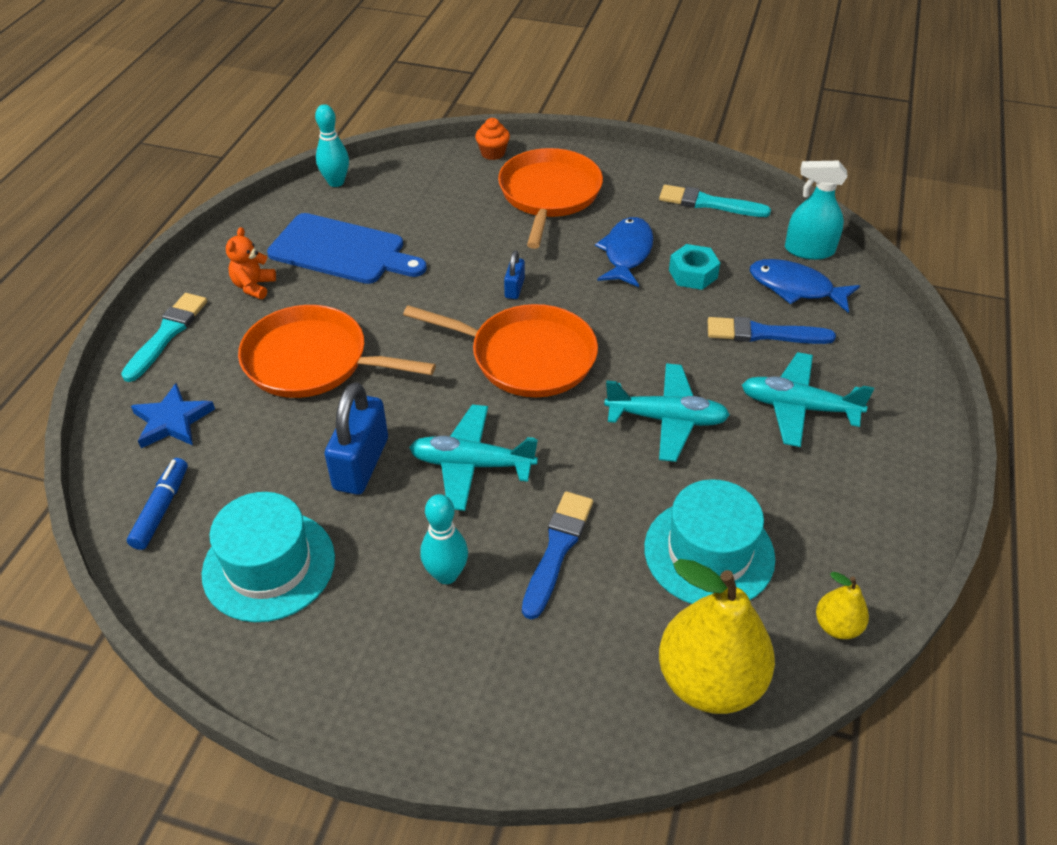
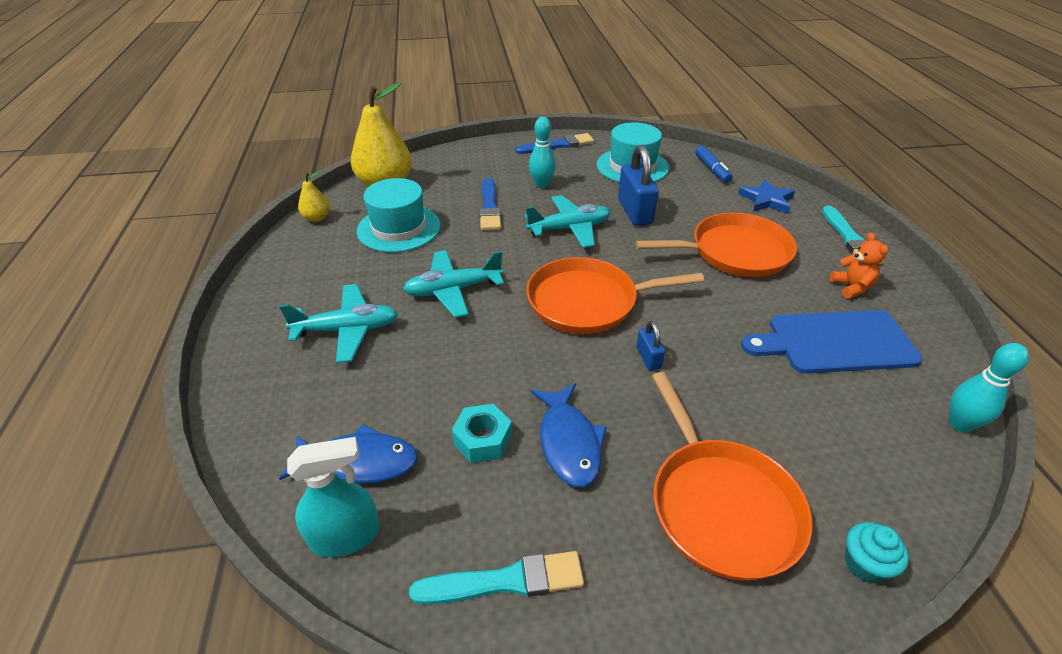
camera: 155 degrees right, 5 degrees down
orange cupcake [475,118,510,160] -> turquoise cupcake [845,522,909,583]
blue brush [708,317,836,344] -> blue brush moved to [515,133,594,154]

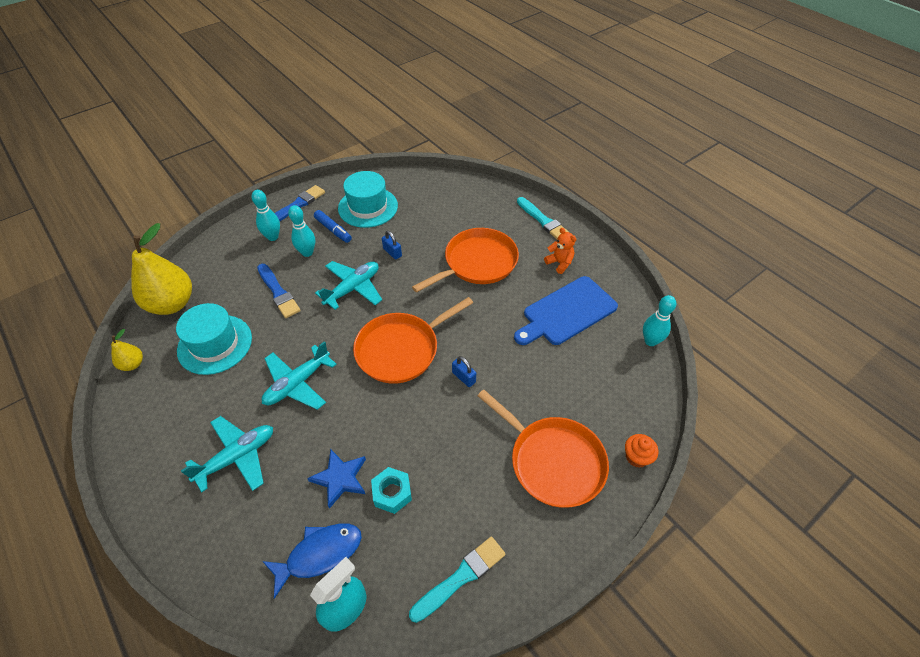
camera: 30 degrees left, 10 degrees up
blue fish [531,383,607,488] -> none
blue padlock [618,145,659,226] -> blue padlock [382,231,402,260], size x0.50
blue marker [695,145,733,183] -> blue marker moved to [314,210,352,243]
blue star [738,179,795,214] -> blue star moved to [307,449,366,509]
turquoise cupcake [845,522,909,583] -> orange cupcake [625,434,658,468]
none -> turquoise bowling pin [251,190,280,241]

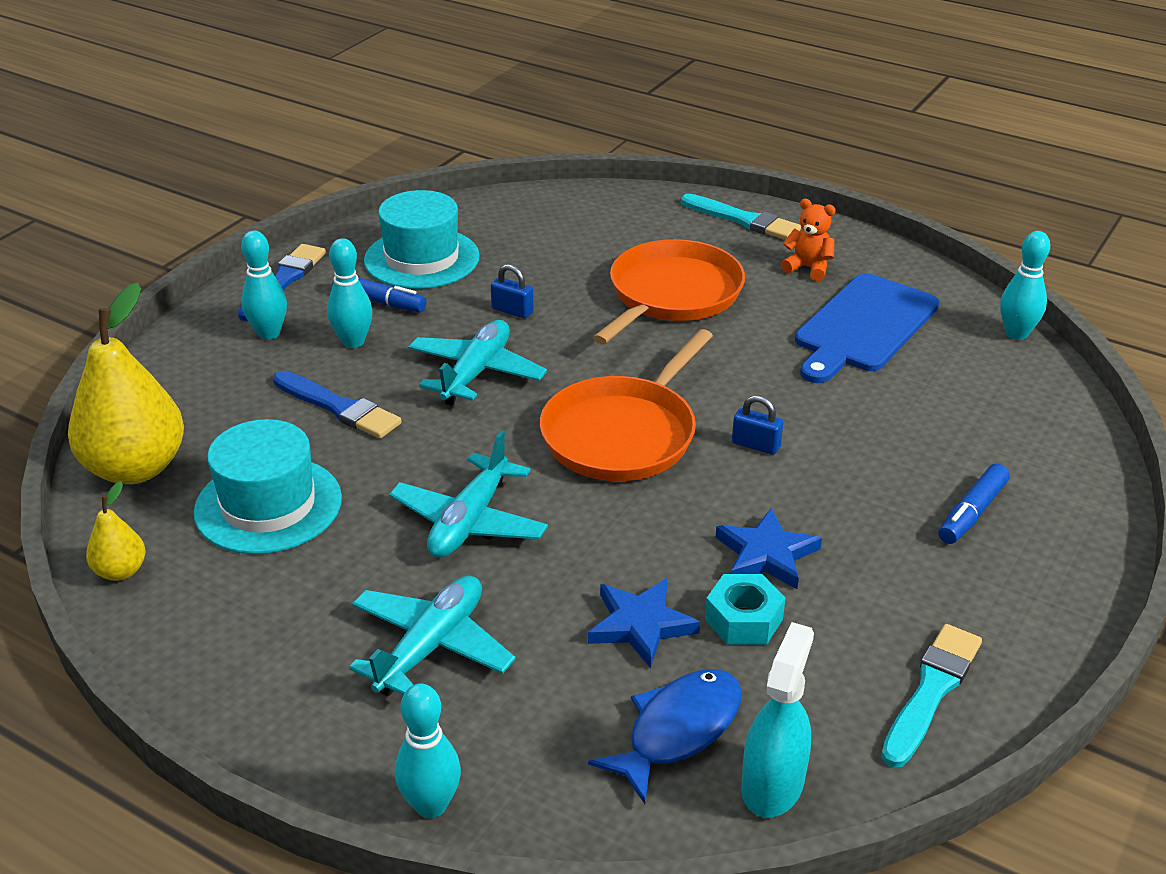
camera: 20 degrees left, 15 degrees down
orange pan [478,389,609,508] -> blue marker [939,463,1010,544]
orange cupcake [625,434,658,468] -> none
none -> turquoise bowling pin [395,683,461,818]
none -> blue star [716,508,822,589]

